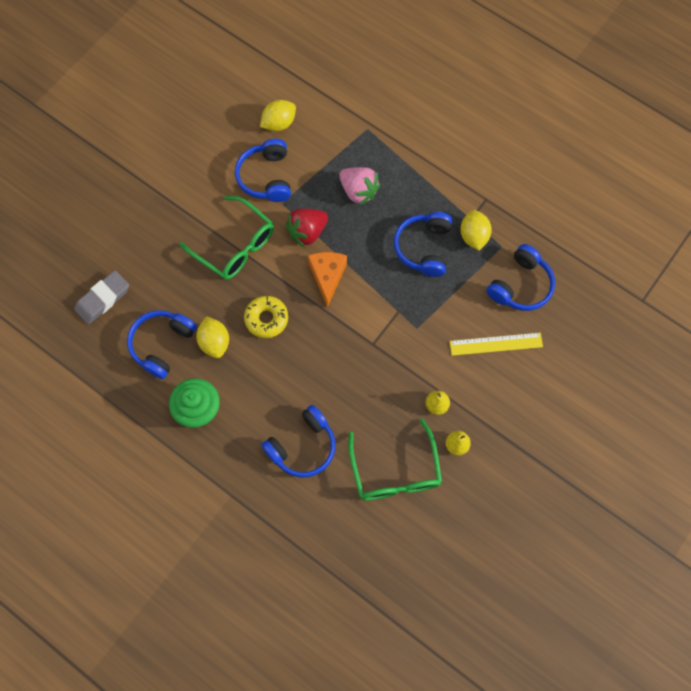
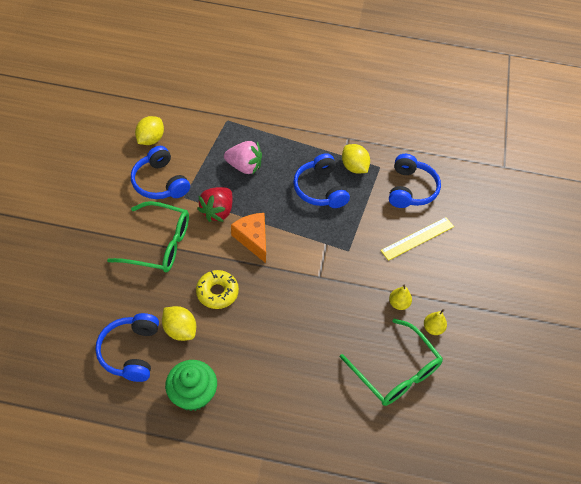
camera: 30 degrees left, 15 degrees down
grey eraser [74,270,129,324] -> none
blue headphones [261,405,336,477] -> none

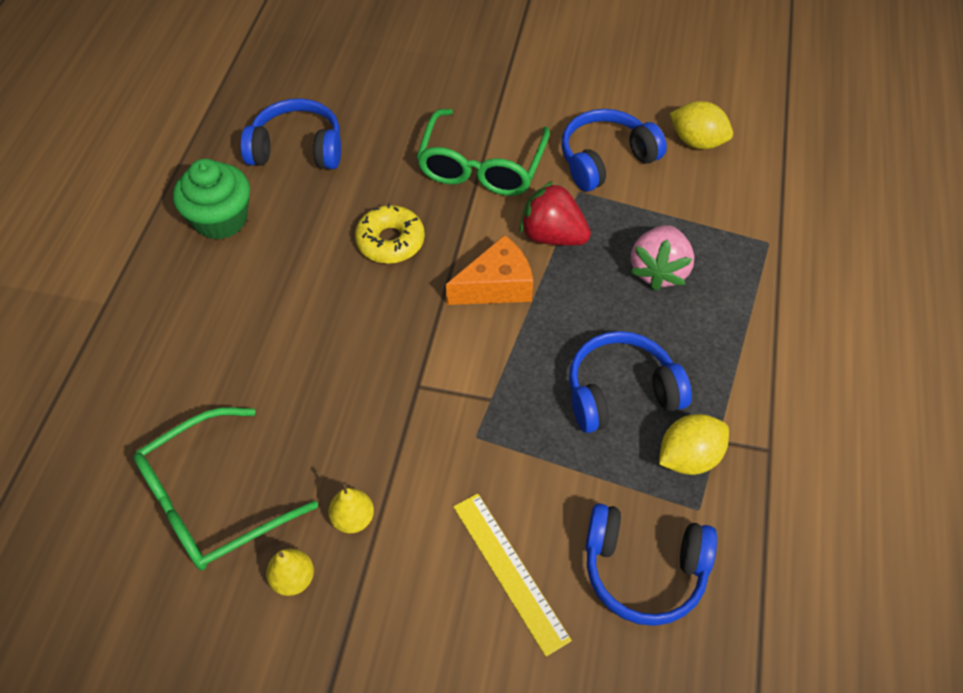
camera: 95 degrees right, 0 degrees up
yellow lemon [162,306,196,341] -> none

